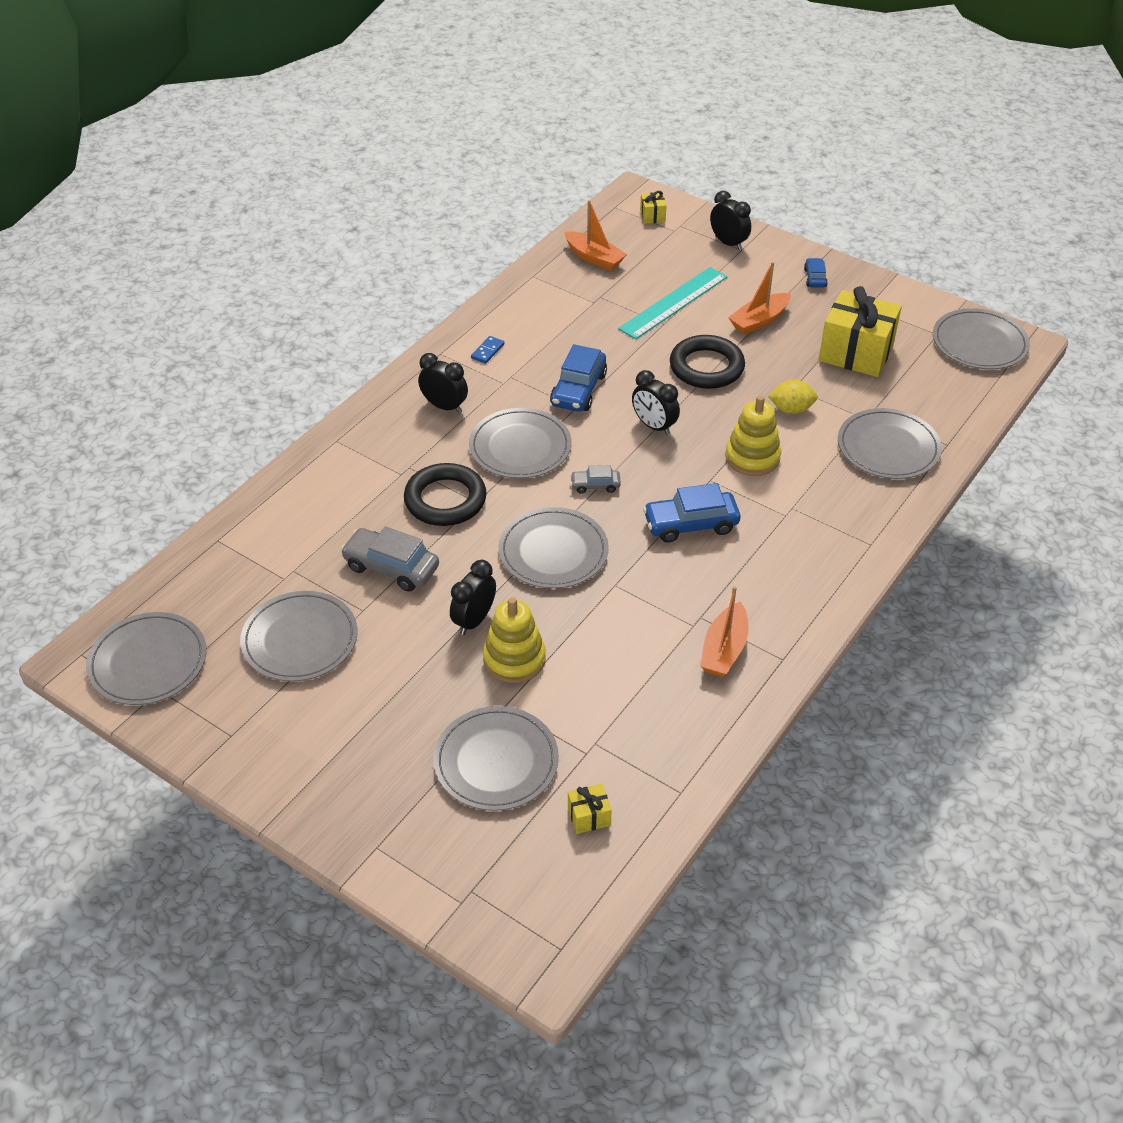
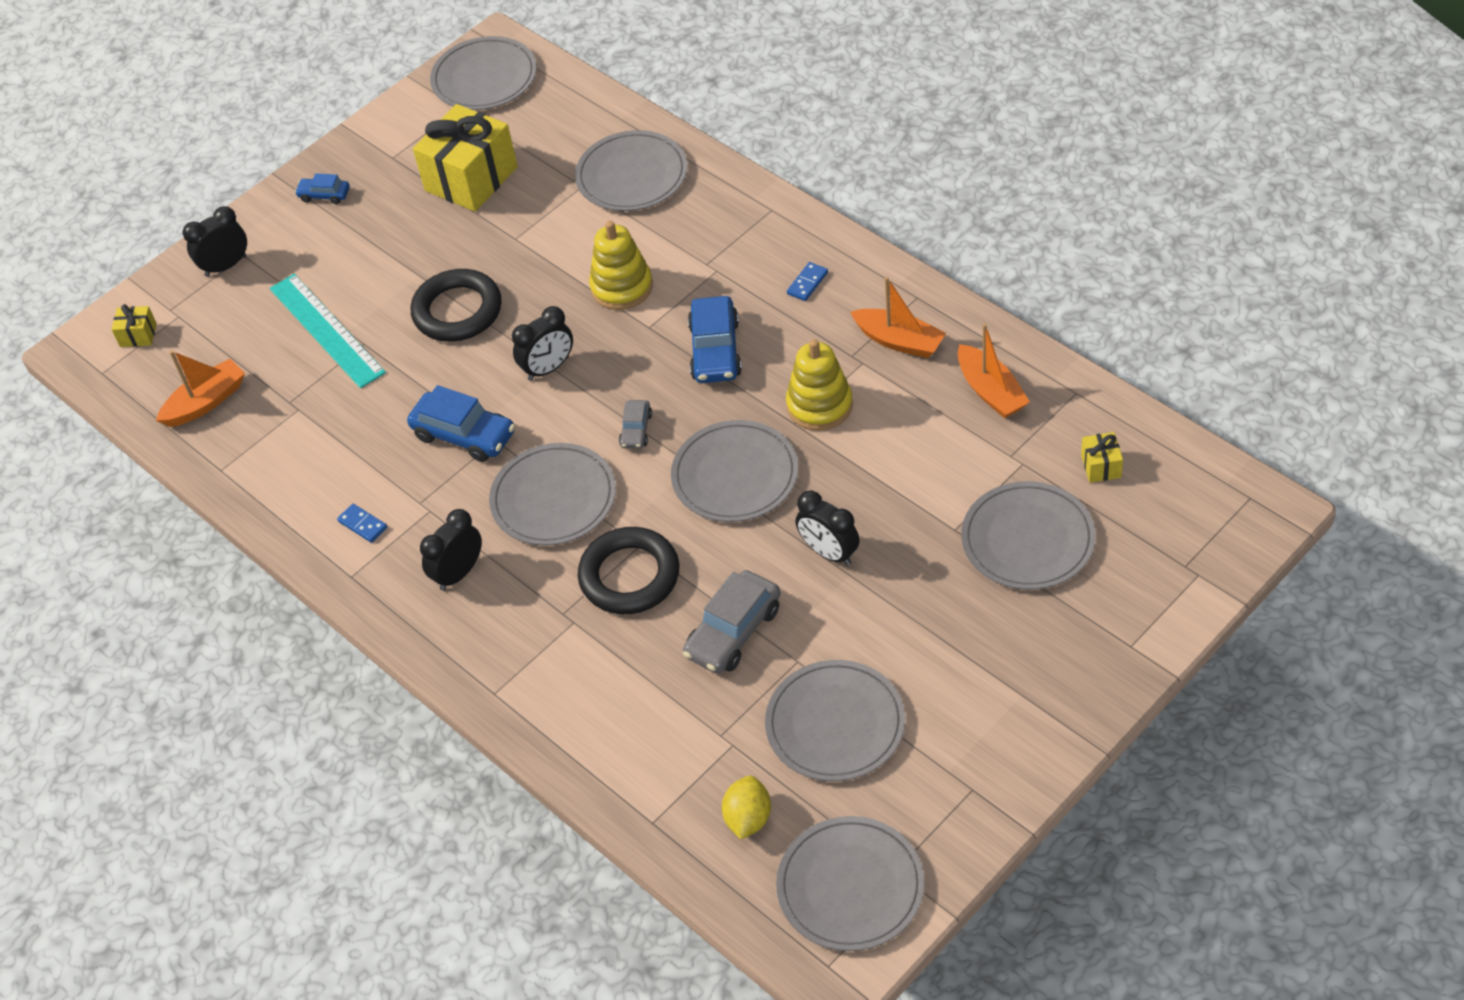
camera: 75 degrees left, 5 degrees up
yellow stacking toy [483,597,546,683] -> yellow stacking toy moved to [786,339,853,431]
orange boat [728,262,791,335] -> orange boat moved to [958,324,1030,418]
yellow lemon [768,380,818,414] -> yellow lemon moved to [722,776,771,839]
none -> blue domino [787,262,828,301]

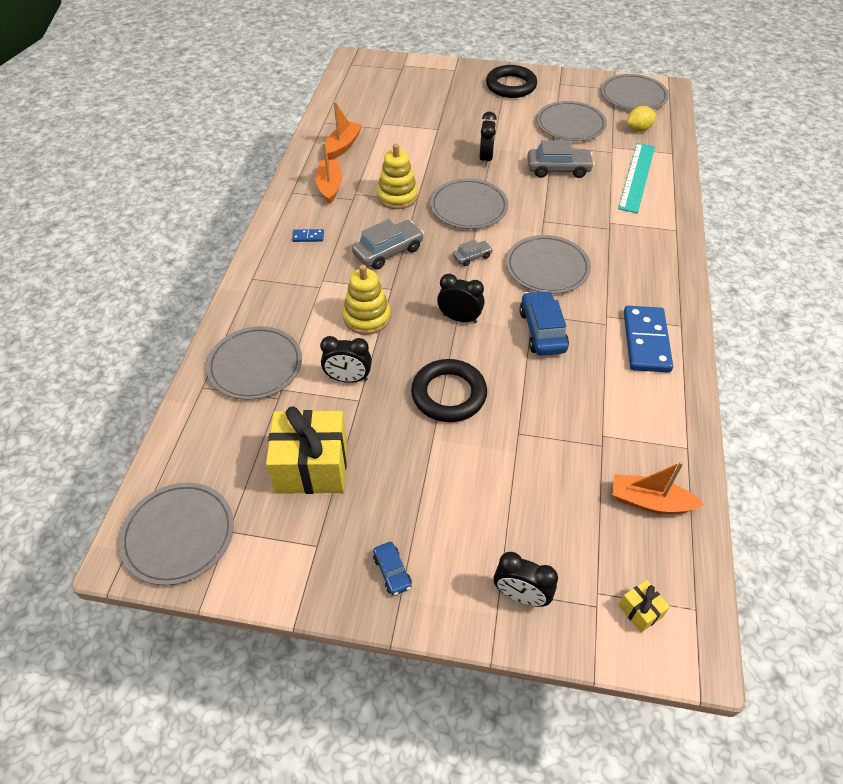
camera: 130 degrees left, 0 degrees up
turquoise ruler [270,274,386,388] -> turquoise ruler moved to [618,143,655,213]
blue domino [337,504,387,543] -> blue domino [624,306,673,373], size x2.31
black clock [420,509,482,591] -> black clock moved to [320,336,372,383]
black ring [578,527,679,614] -> black ring moved to [486,65,537,98]
blue car [688,296,742,383] -> grey car [352,219,424,270]
grey plate [961,481,1096,590] -> none
yellow gift [1081,432,1123,483] -> none

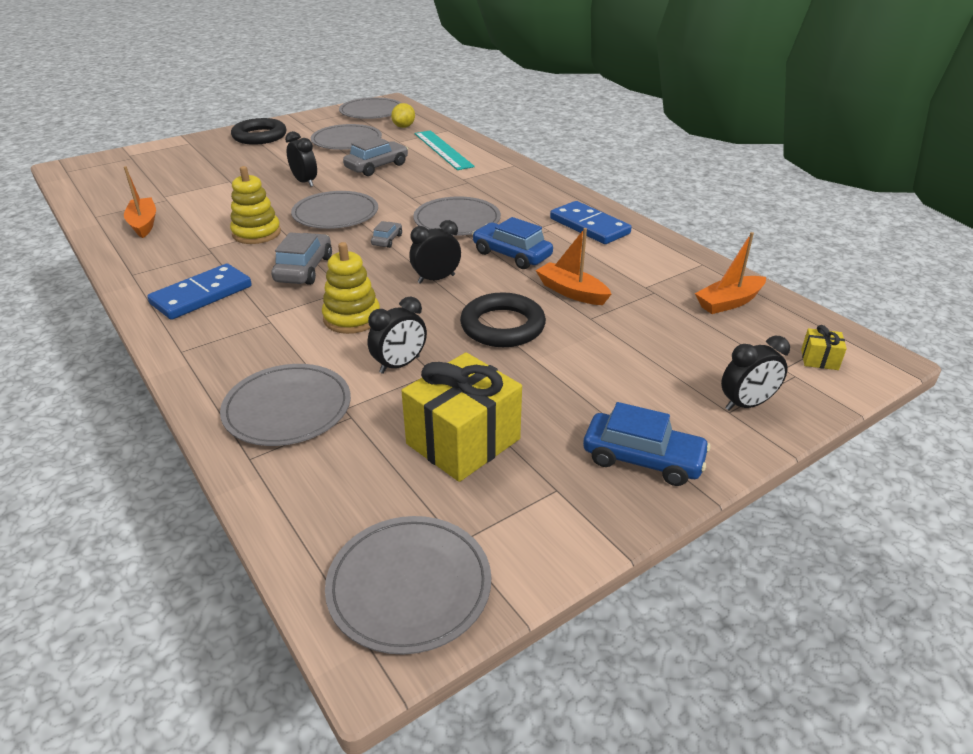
camera: 45 degrees left, 15 degrees down
blue domino [292,229,324,242] -> blue domino [147,264,252,320], size x2.31
orange boat [316,143,342,204] -> orange boat moved to [536,228,611,305]
blue car [373,542,412,596] -> blue car [583,402,711,486], size x1.84

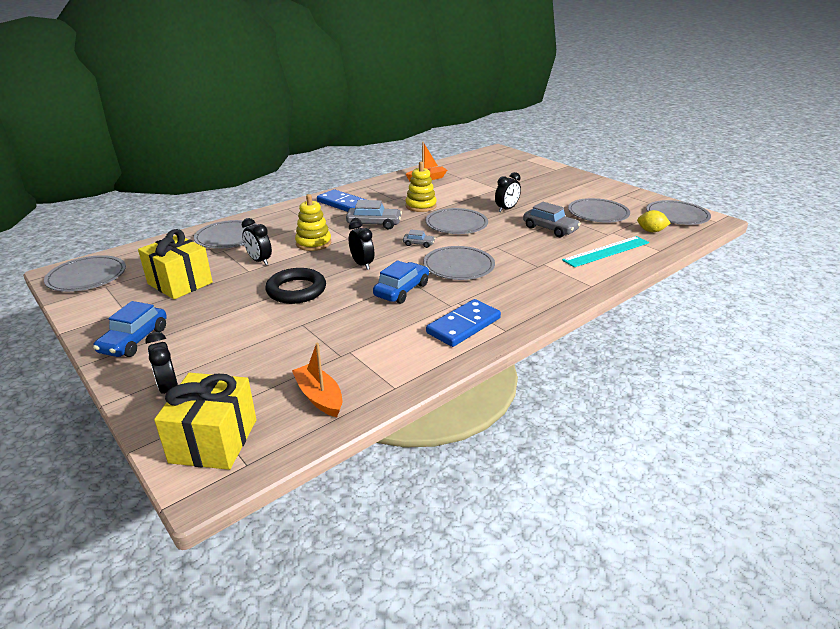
camera: 85 degrees right, 5 degrees down
black ring [231,118,287,145] -> none
orange boat [536,228,611,305] -> none
yellow gift [801,325,847,370] -> yellow gift [154,373,256,470], size x2.30

